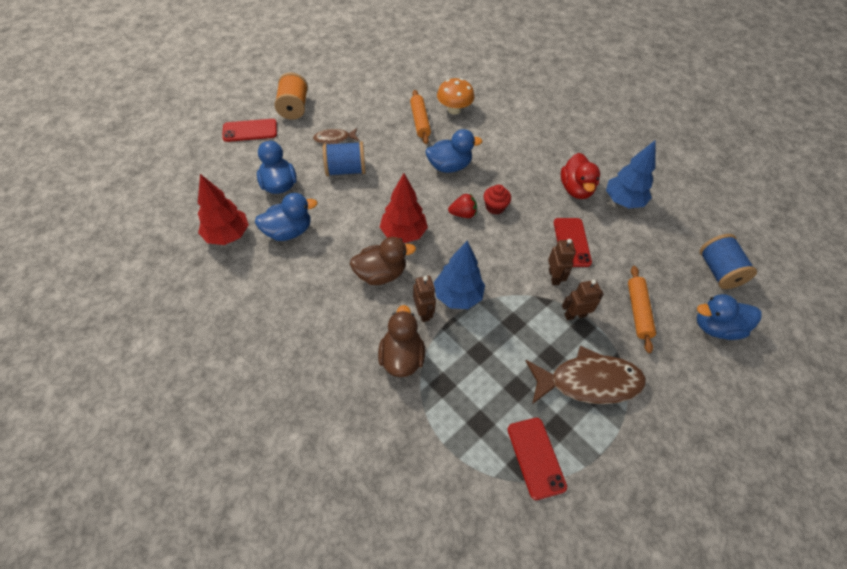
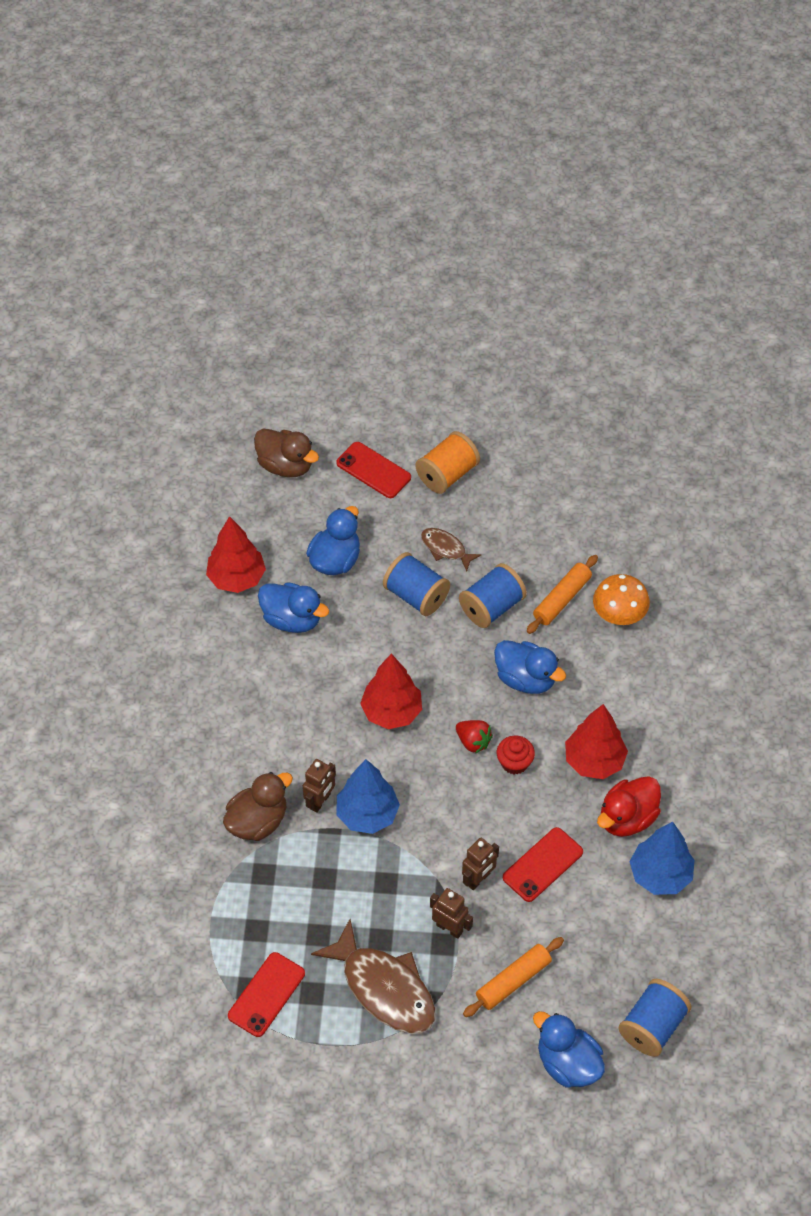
camera: 50 degrees right, 0 degrees up
brown duck [350,237,416,285] -> brown duck moved to [254,429,319,477]
none -> blue spool [459,563,527,628]
none -> red tree [565,704,628,779]

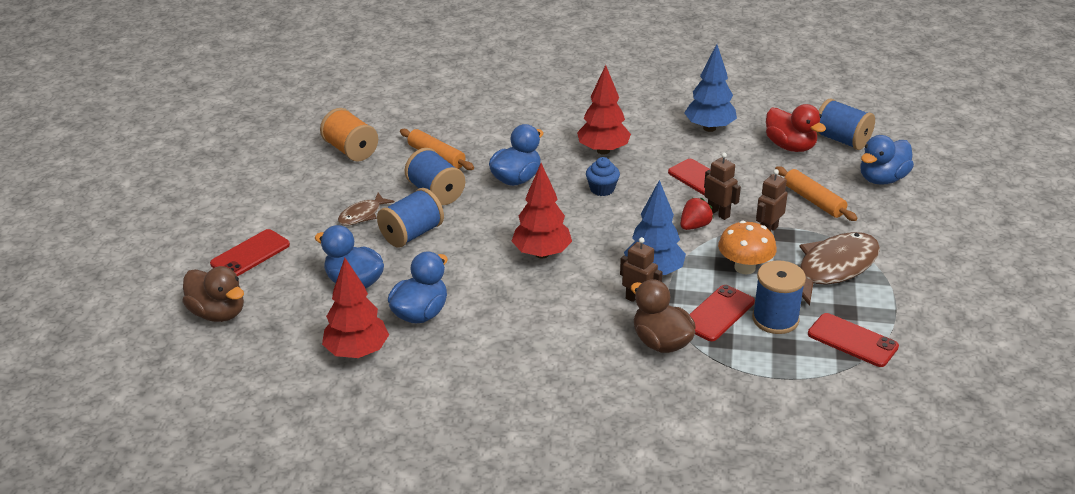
camera: 85 degrees left, 20 degrees down
brown duck [254,429,319,477] -> brown duck turned 90 degrees clockwise [182,266,244,322]
orange spool [416,431,480,494] -> orange spool moved to [320,108,378,162]
red strawberry [456,720,493,754] -> red strawberry moved to [681,198,713,230]
red cupcake [497,736,535,775] -> blue cupcake [586,157,620,196]
orange mushroom [593,574,650,625] -> orange mushroom moved to [718,221,777,274]
red duck [597,776,661,837] -> red duck moved to [766,104,826,152]
none -> red phone [689,285,755,341]
none -> blue spool [752,260,806,334]

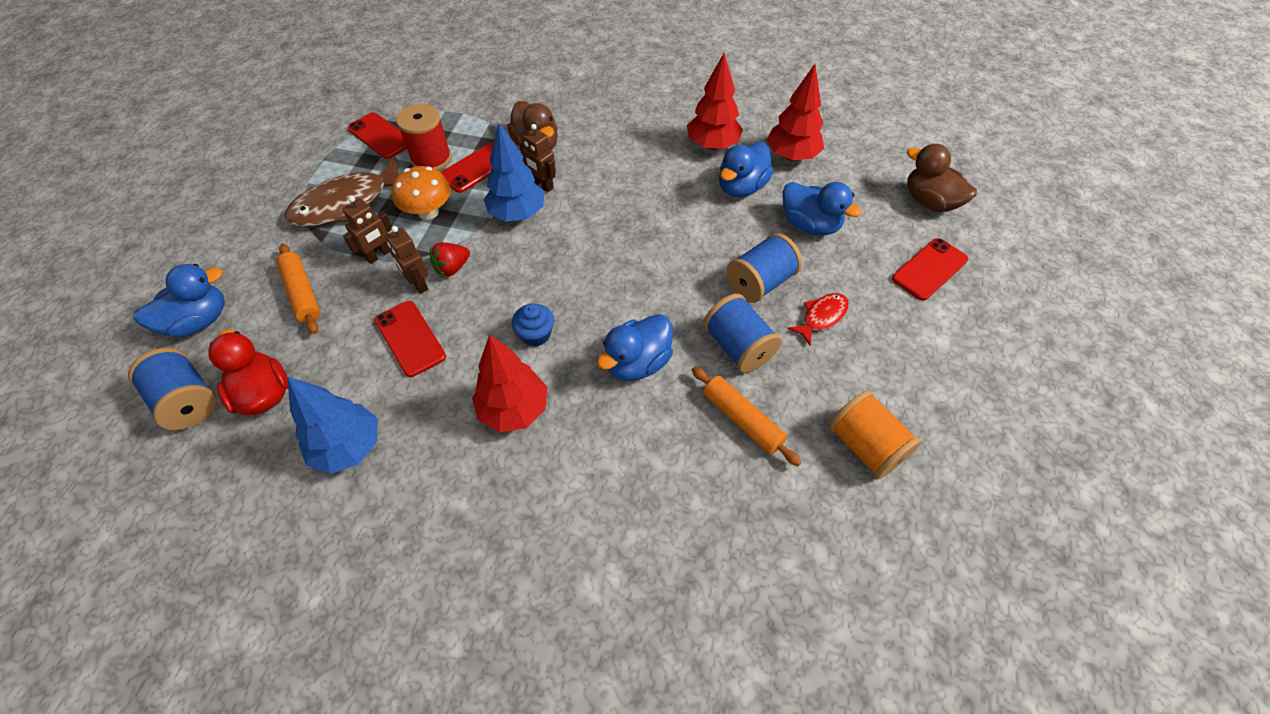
camera: 175 degrees left, 20 degrees up
brown fish [338,193,395,225] -> red fish [787,293,849,345]
red tree [512,163,572,259] -> red tree moved to [687,53,743,150]
blue spool [752,260,806,334] -> red spool [396,104,452,170]

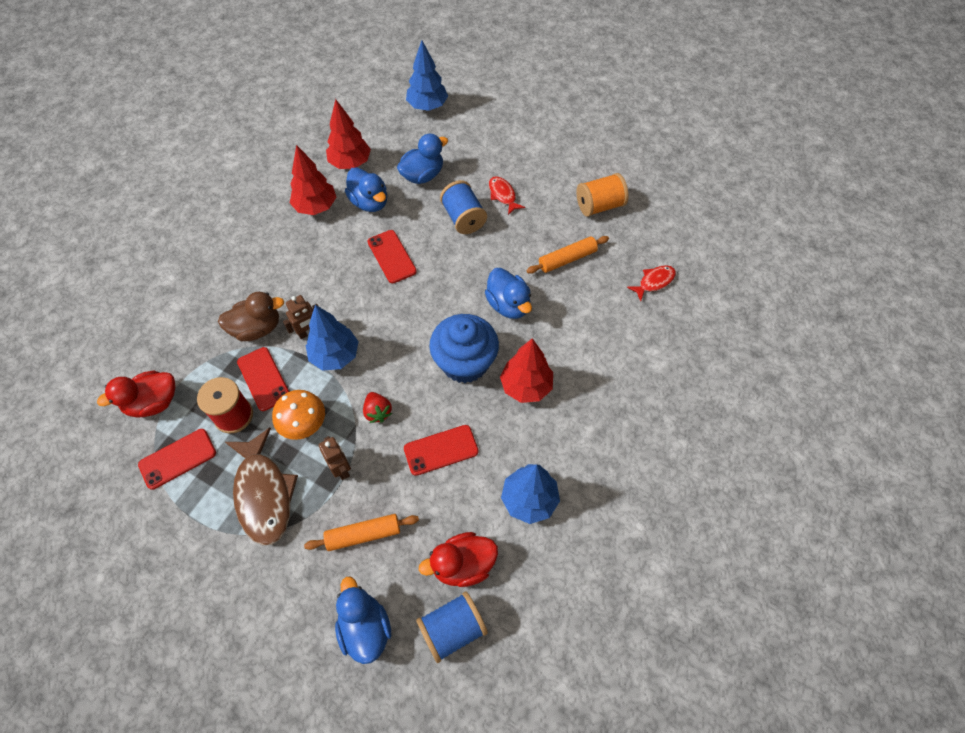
camera: 75 degrees left, 5 degrees up
brown robot [385,226,428,294] -> none
blue cupcake [512,304,554,347] -> blue cupcake [429,314,499,383], size x2.10
blue spool [703,294,782,373] -> none
red phone [892,238,968,300] -> red phone moved to [368,230,417,283]
brown duck [907,144,977,212] -> blue tree [406,40,448,111]
none -> red duck [97,370,176,418]
none -> red fish [627,265,676,301]

